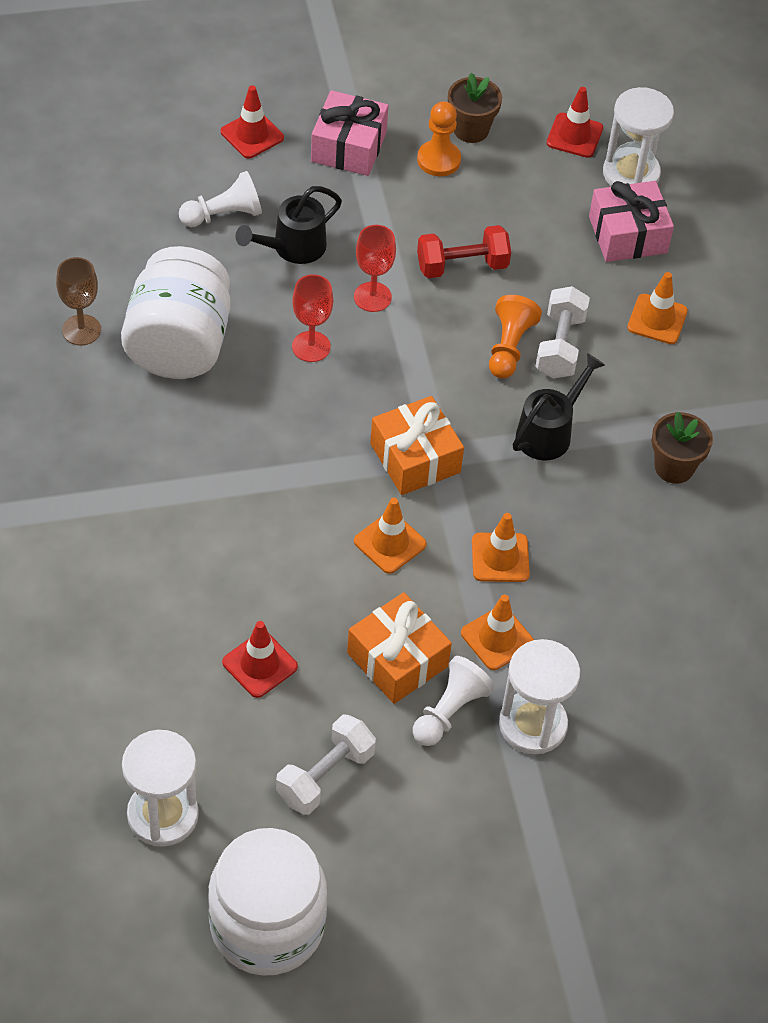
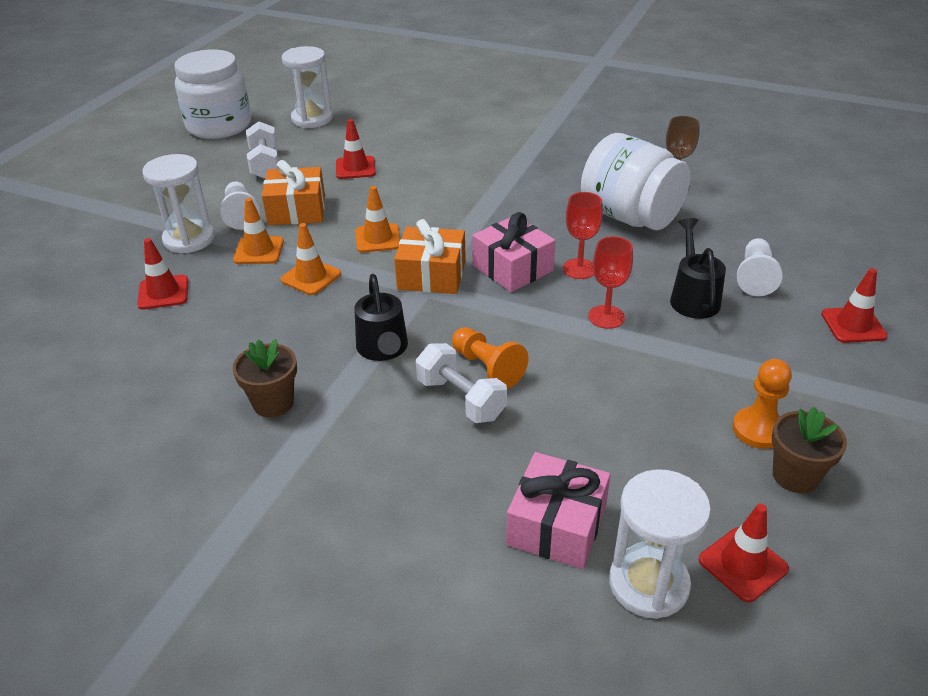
camera: 130 degrees right, 15 degrees down
pink gift [311,90,388,176] -> pink gift moved to [472,212,555,292]
red dumbbell [417,225,511,278] -> none
orange traffic cone [627,272,688,344] -> none
none -> red traffic cone [137,238,188,310]

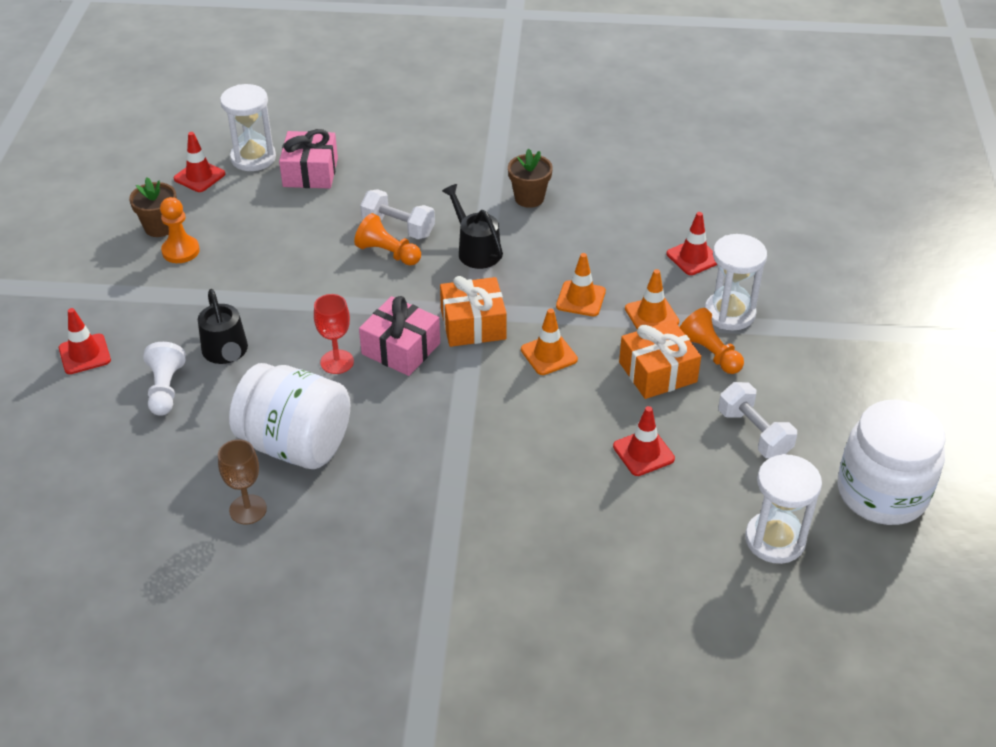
camera: 160 degrees right, 5 degrees up
white pawn [220,181,260,230] -> orange pawn [680,308,744,374]
red goblet [588,236,633,329] -> none

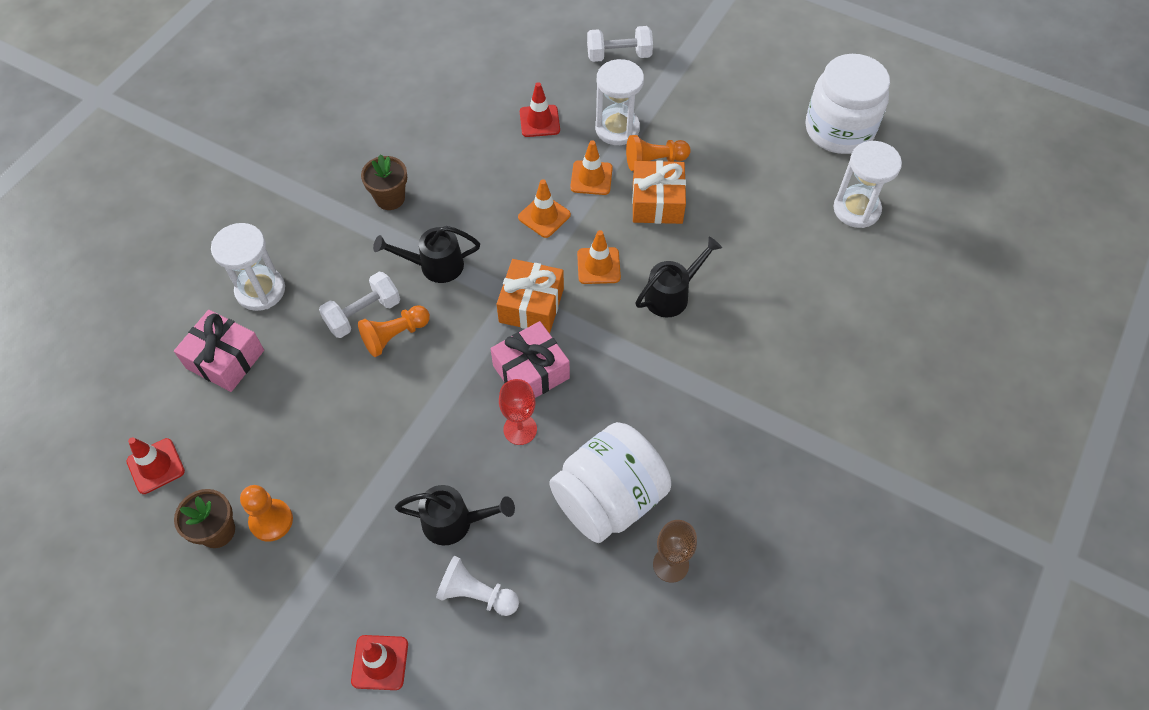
camera: 65 degrees left, 15 degrees up
white hourglass [220,84,276,171] -> white hourglass moved to [211,223,285,311]
red traffic cone [613,406,675,476] -> none
white dumbbell [718,382,797,458] -> white dumbbell moved to [587,26,653,62]
none -> black watering can [635,237,722,318]

